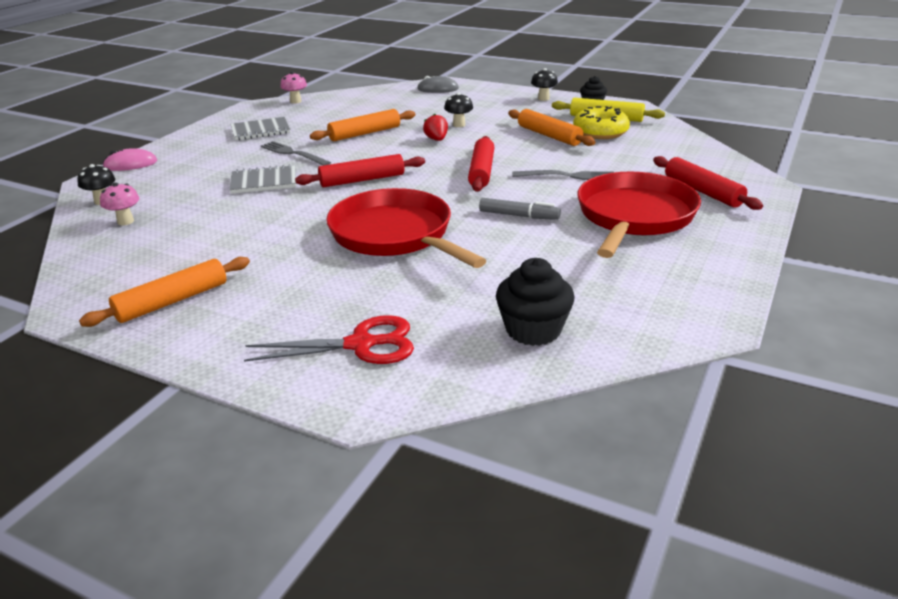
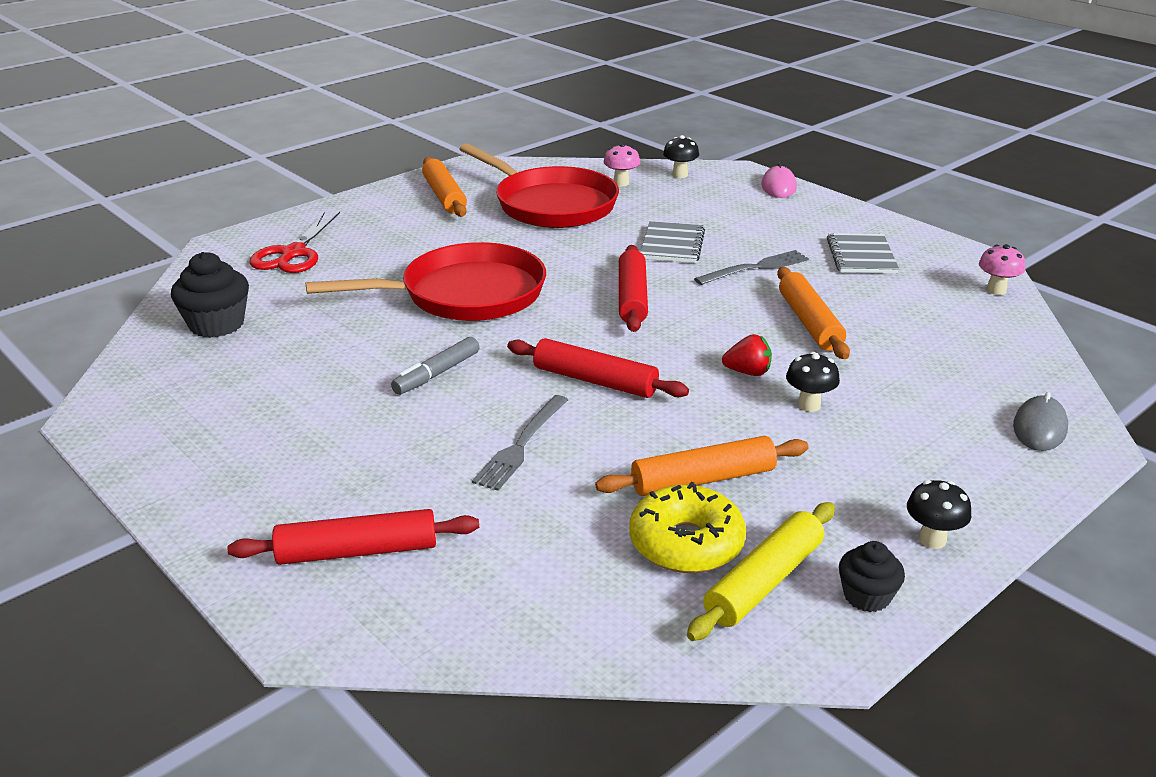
camera: 110 degrees right, 0 degrees up
red pan [577,172,701,258] -> red pan moved to [460,143,619,228]

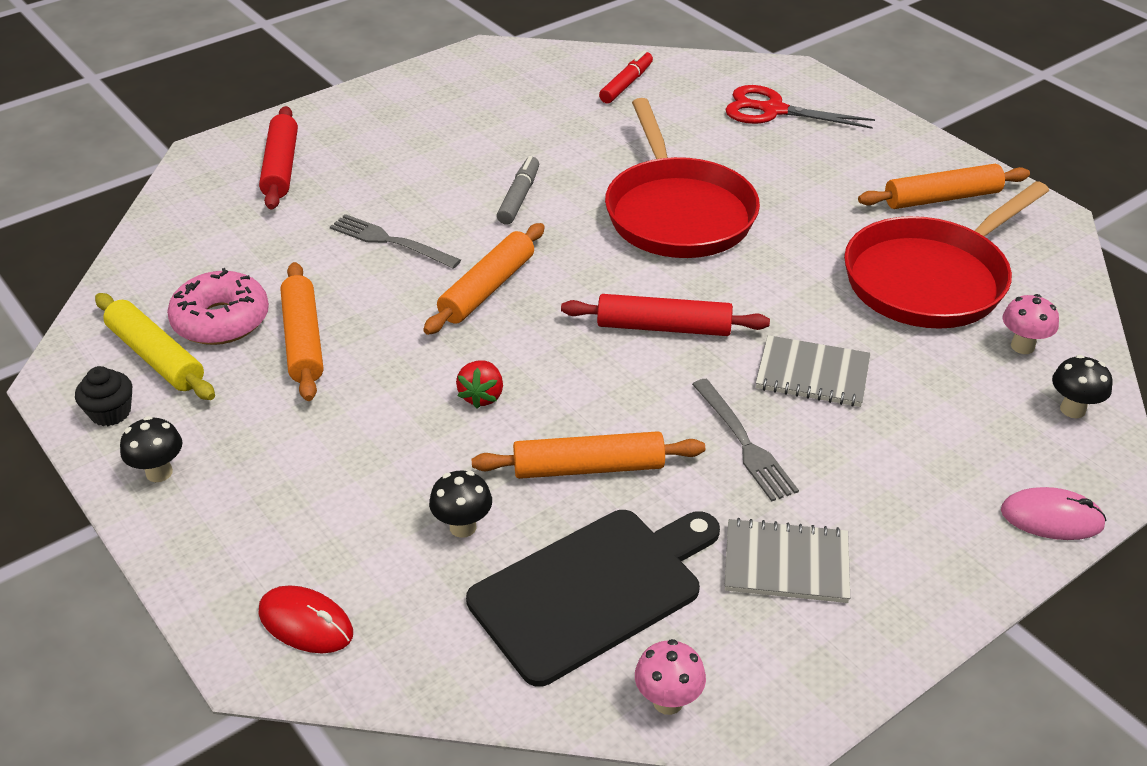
camera: 95 degrees right, 10 degrees up
black cupcake [171,252,249,338] -> red marker [599,51,653,103]
grey marker [391,337,480,395] -> grey marker turned 60 degrees clockwise [497,156,539,225]
red rolling pin [507,338,689,398] -> orange rolling pin [423,223,545,335]
yellow donut [630,482,746,573] -> pink donut [167,268,269,345]
black mushroom [786,352,840,412] -> black mushroom moved to [429,471,492,538]
grey mouse [1013,392,1068,451] -> red mouse [258,585,353,653]
none -> black cutting board [466,510,720,687]

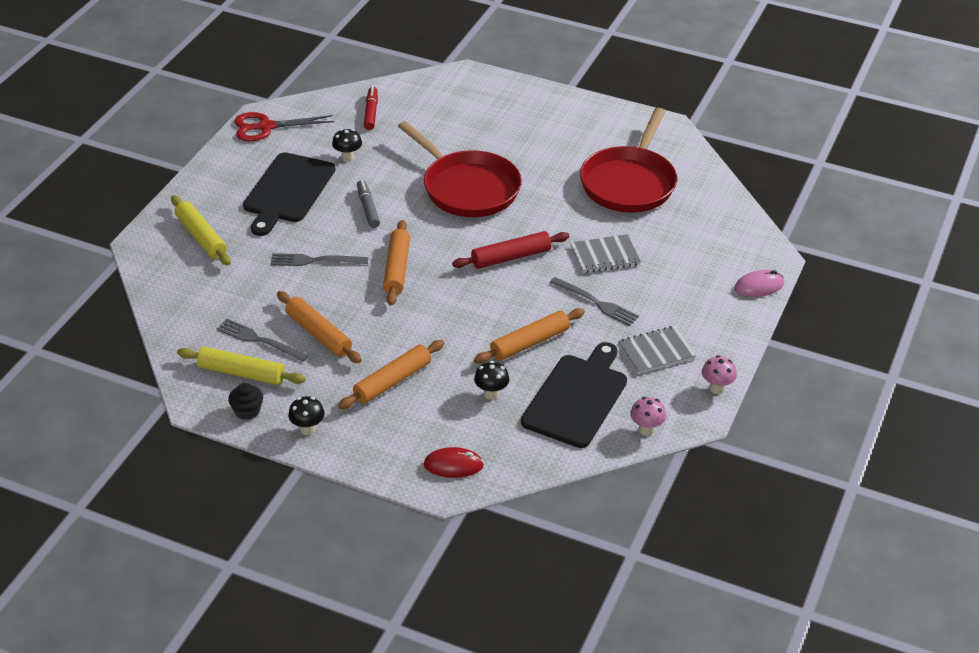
camera: 30 degrees left, 0 degrees up
pink donut [167,268,269,345] -> grey fork [217,319,309,362]
red rolling pin [259,106,298,210] -> yellow rolling pin [171,195,231,265]
red strawberry [456,360,503,409] -> none
red scissors [725,85,875,129] -> red scissors moved to [234,112,334,141]
orange rolling pin [858,164,1030,209] -> orange rolling pin moved to [338,340,444,409]
pink mushroom [1003,294,1059,354] -> pink mushroom moved to [702,355,737,394]
black mushroom [1052,355,1113,418] -> black mushroom moved to [332,129,362,162]
none -> black cutting board [243,152,335,236]

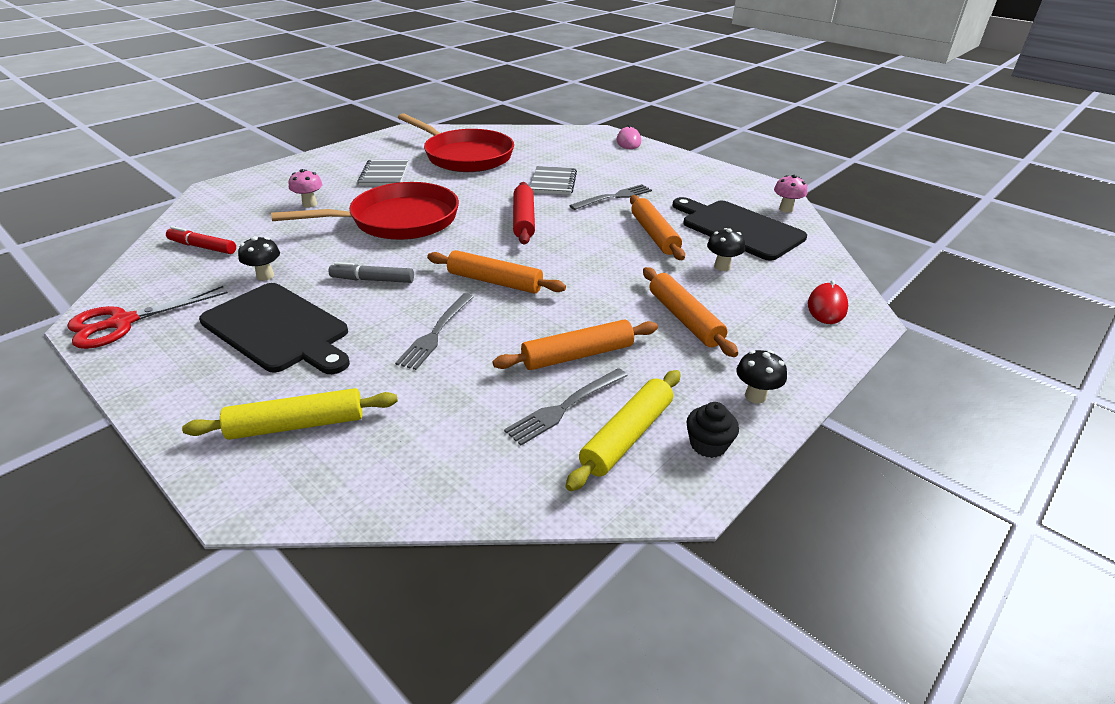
camera: 70 degrees left, 5 degrees down
red scissors [234,112,334,141] -> red scissors turned 45 degrees clockwise [67,286,228,349]
grey notebook [618,326,696,374] -> grey notebook moved to [357,160,408,186]
pink mushroom [702,355,737,394] -> pink mushroom moved to [289,169,323,208]

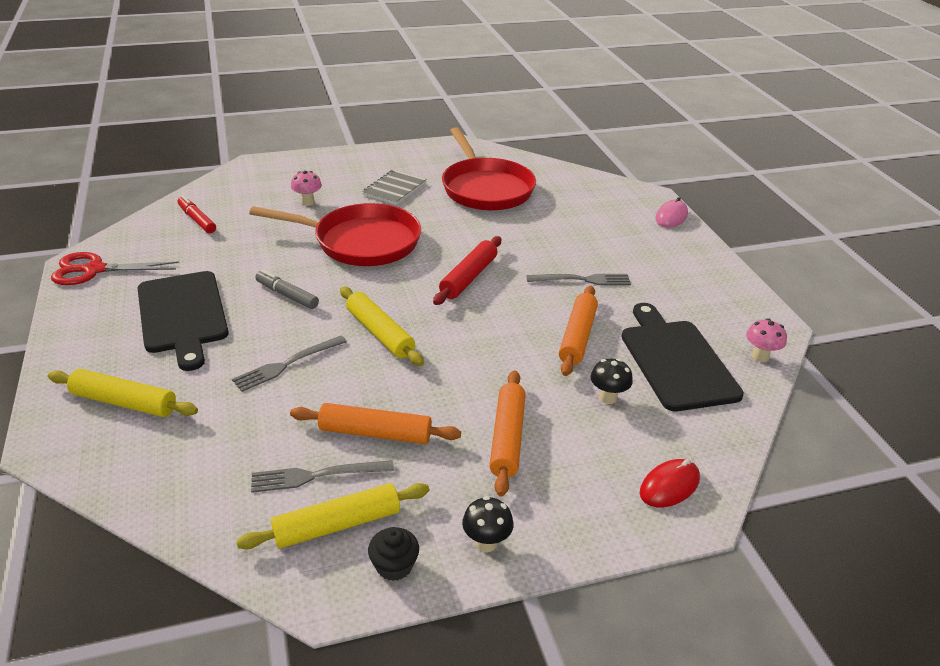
camera: 30 degrees right, 0 degrees up
black mushroom [238,236,280,281] -> none
orange rolling pin [427,250,566,294] -> yellow rolling pin [340,287,424,366]
grey notebook [530,166,577,195] -> none

